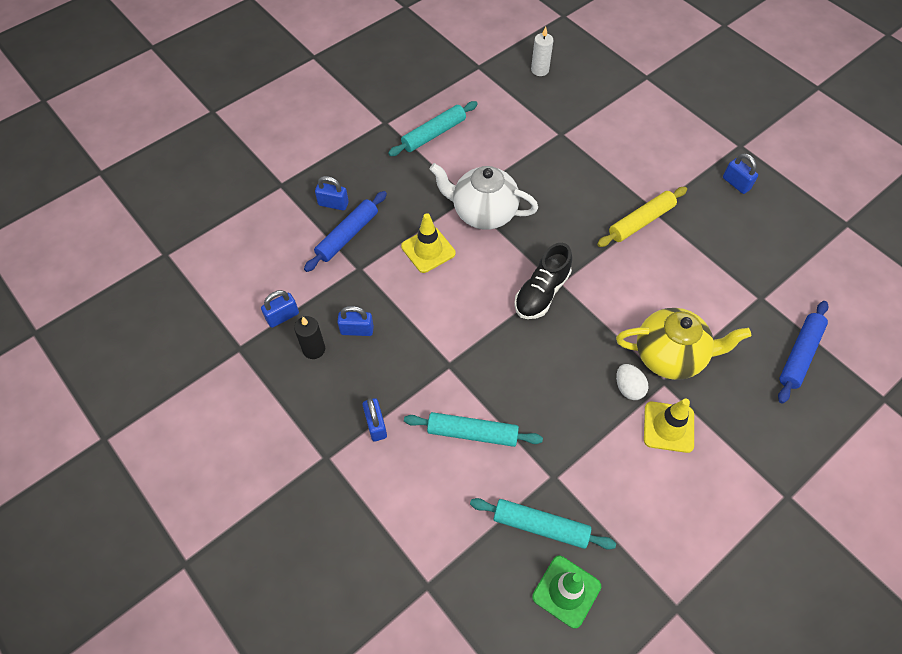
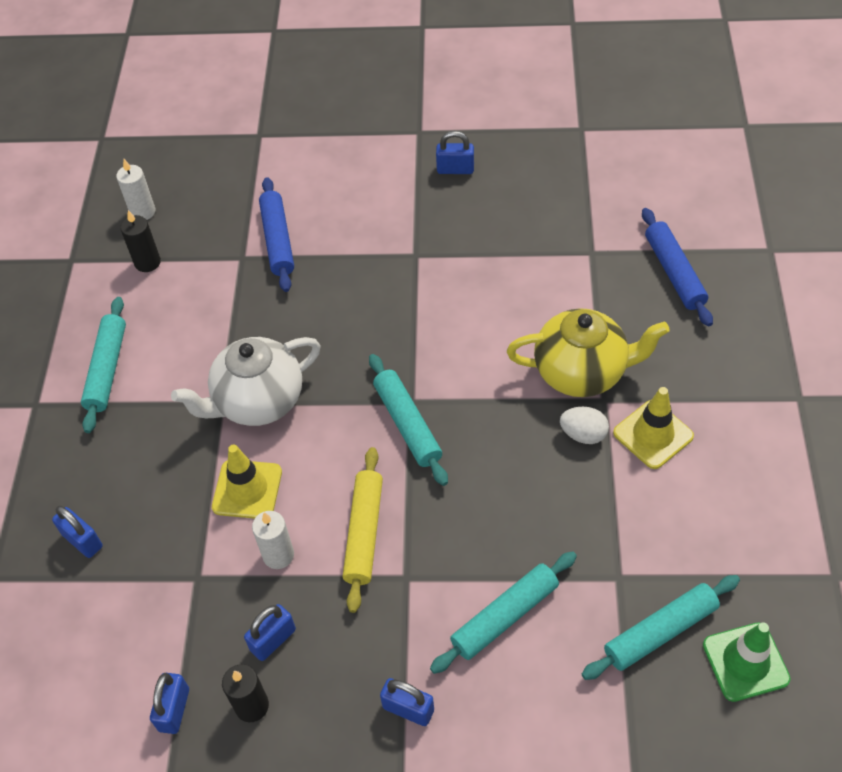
camera: 45 degrees left, 5 degrees down
blue rolling pin [304,191,387,272] -> blue rolling pin moved to [259,177,294,292]
blue padlock [315,176,349,211] -> blue padlock turned 75 degrees clockwise [52,506,103,558]
black shoe [514,243,572,319] -> turquoise rolling pin [369,354,448,486]
yellow rolling pin [597,187,687,247] -> yellow rolling pin moved to [343,447,383,613]
yellow teapot [616,308,751,380] -> yellow teapot turned 45 degrees clockwise [507,308,670,397]
none -> black candle [120,210,161,272]
none -> white candle [252,511,294,569]

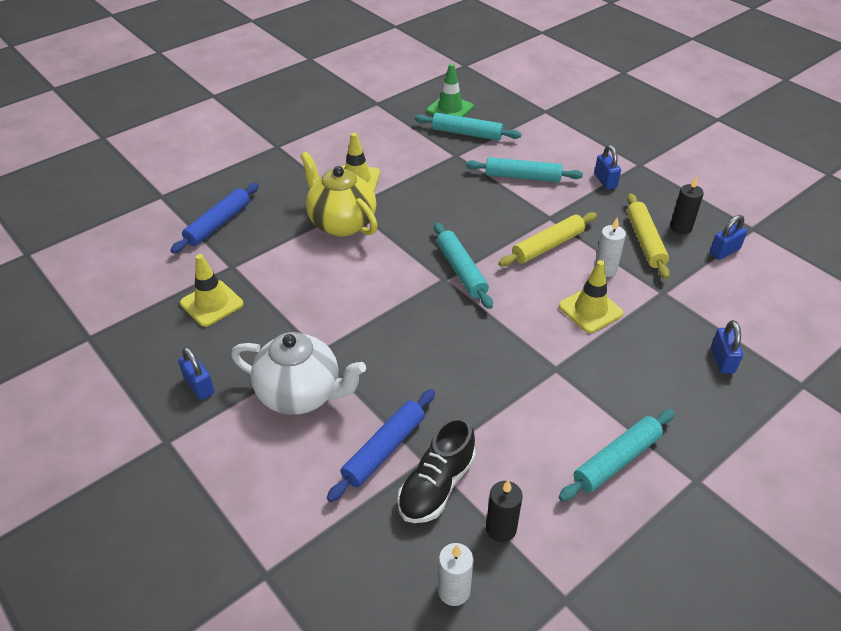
camera: 135 degrees left, 10 degrees down
white teapot [171,337,321,426] -> white teapot moved to [231,332,366,415]
blue padlock [244,604,296,661] -> yellow rolling pin [627,193,670,279]
turquoise rolling pin [369,354,448,486] -> turquoise rolling pin turned 45 degrees counterclockwise [434,222,493,309]
white egg [560,407,609,444] -> none
none -> yellow traffic cone [180,254,243,327]
none -> black shoe [397,417,476,523]

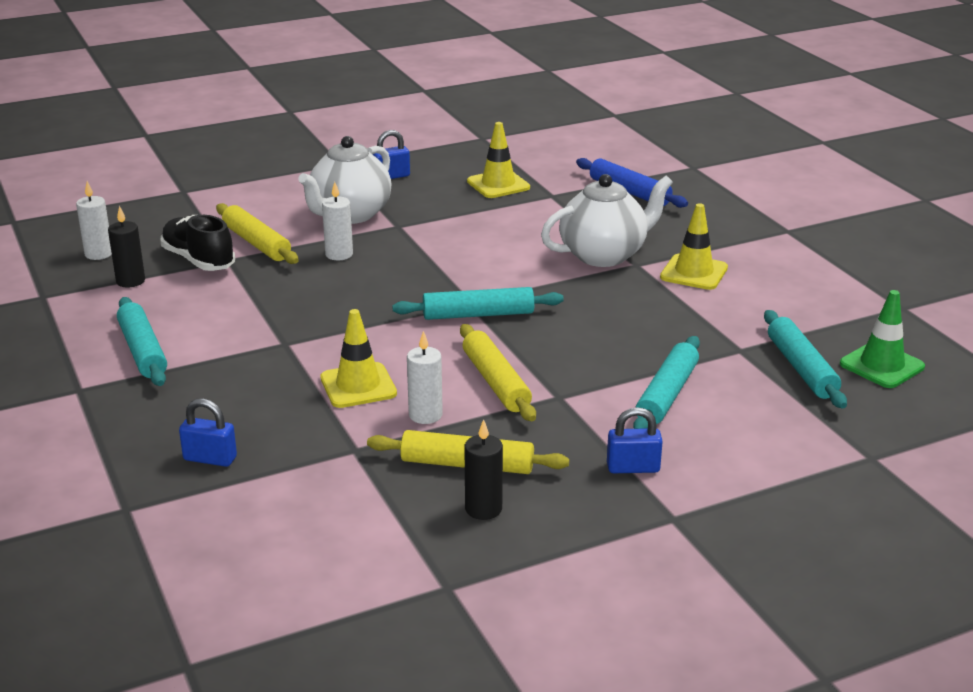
camera: 105 degrees right, 15 degrees down
yellow teapot [300,152,378,237] -> white teapot [541,174,673,267]
blue rolling pin [327,389,435,502] -> yellow rolling pin [216,203,299,264]
turquoise rolling pin [415,113,521,141] -> turquoise rolling pin turned 45 degrees counterclockwise [764,310,847,408]
blue padlock [710,215,747,260] -> none
none -> white candle [322,182,353,260]

